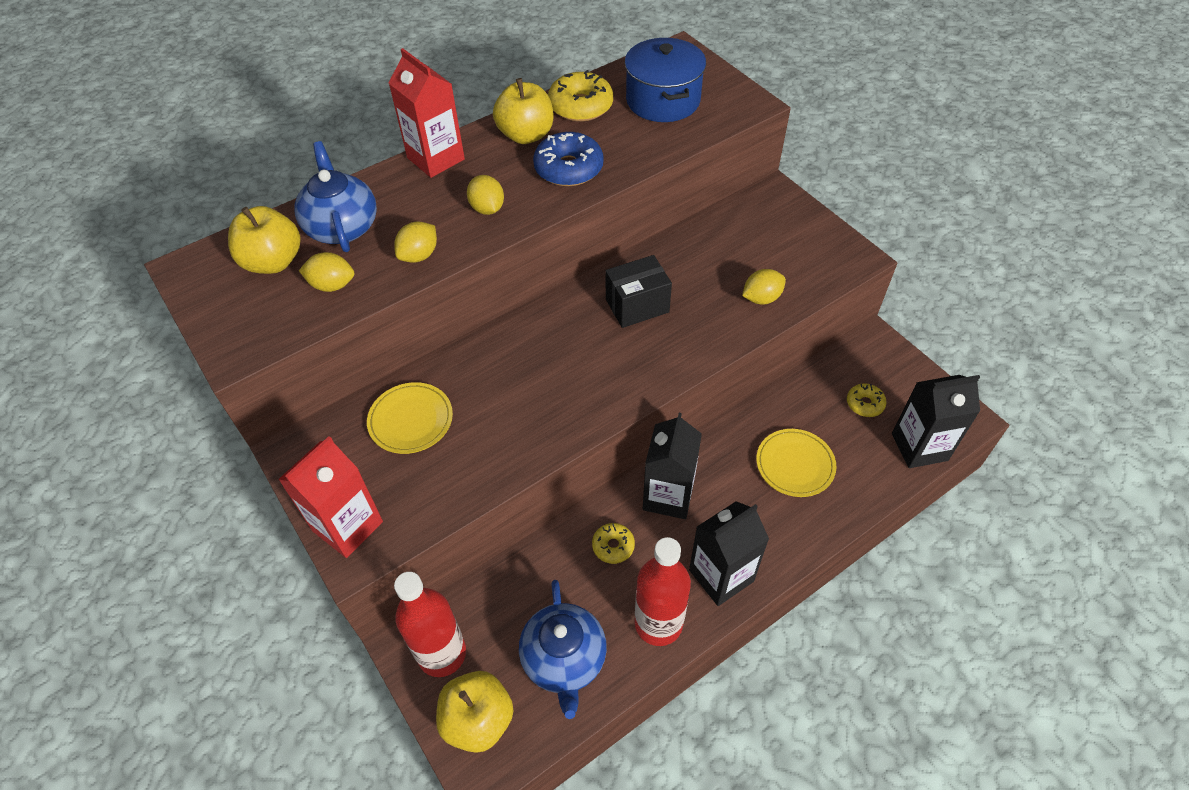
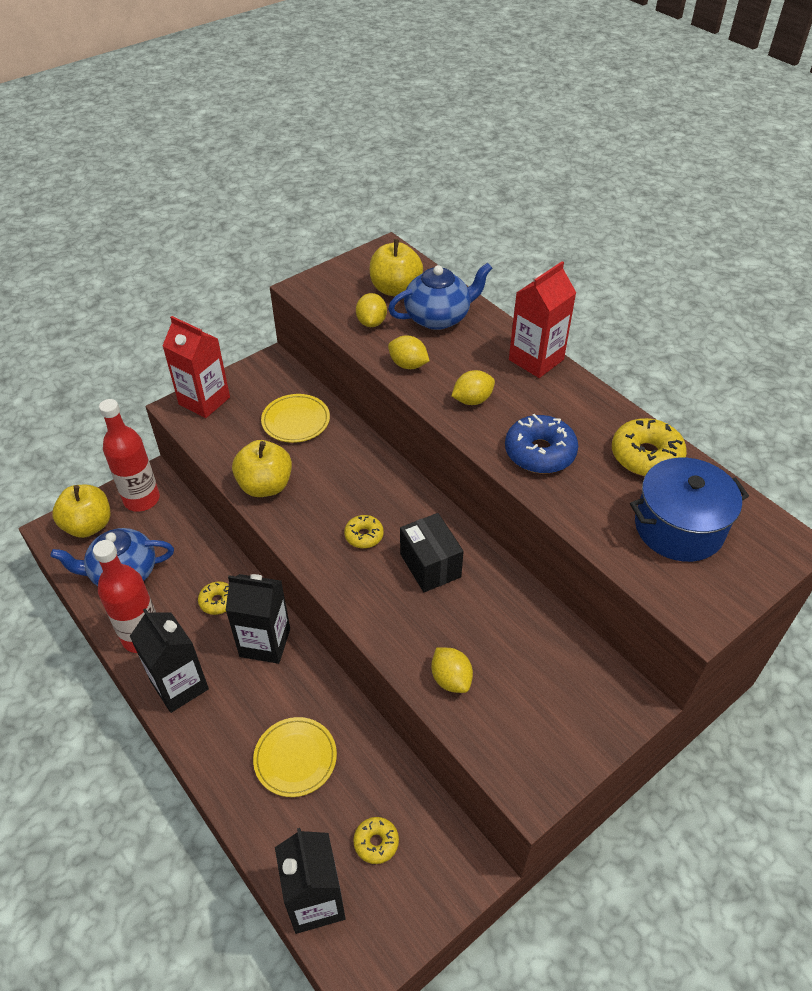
camera: 85 degrees right, 5 degrees down
yellow apple [493,78,553,144] -> yellow apple moved to [232,440,292,497]
none -> yellow donut [344,515,384,548]

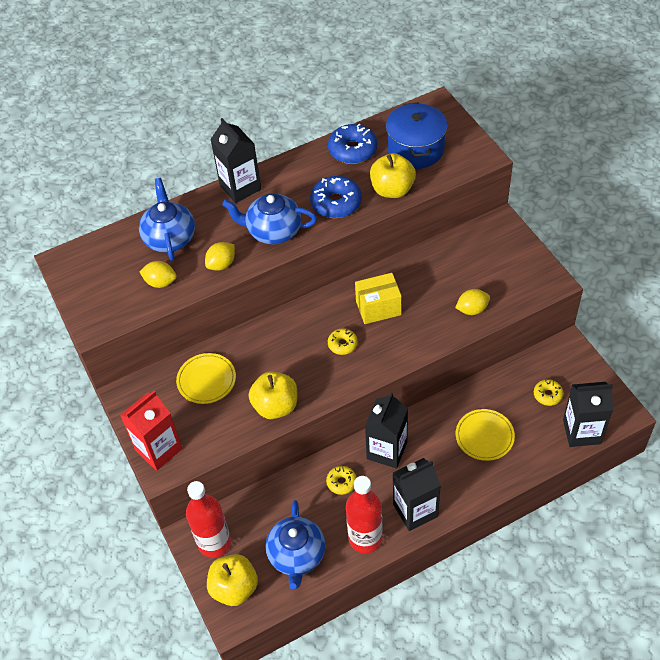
camera: 75 degrees left, 5 degrees up
yellow apple [370,239,423,296] -> yellow apple moved to [370,153,416,198]
black box [400,513,464,592] -> yellow box [355,273,402,324]
yellow lemon [452,370,495,405] -> blue teapot [222,193,317,244]
red carton [509,261,576,378] -> black carton [210,118,261,203]
yellow donut [612,418,687,476] -> blue donut [328,124,377,164]

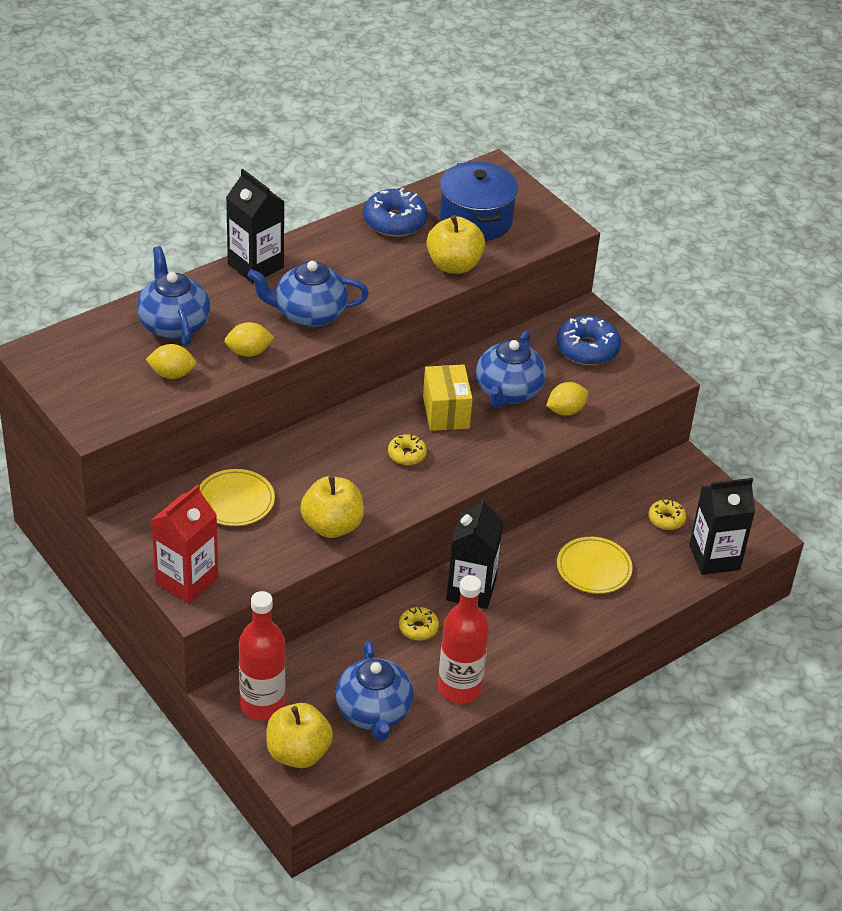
camera: 15 degrees left, 10 degrees down
yellow lemon [205,242,235,271] -> yellow lemon turned 45 degrees clockwise [224,322,275,357]
blue donut [310,176,362,218] -> blue donut moved to [556,316,621,365]
yellow box [355,273,402,324] -> yellow box turned 75 degrees counterclockwise [423,364,473,431]
black carton [393,458,441,531] -> none
none -> blue teapot [476,331,546,408]

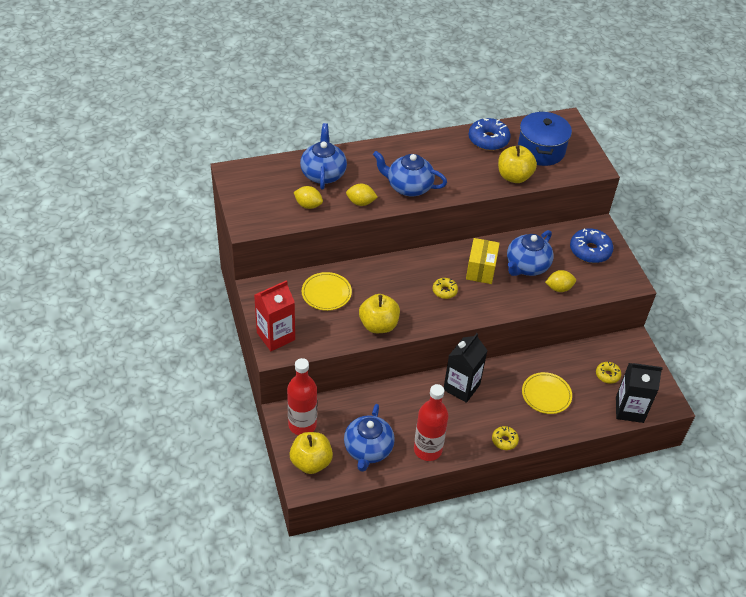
camera: 20 degrees right, 5 degrees up
black carton [226,169,285,283] -> none
yellow donut [399,606,439,641] -> yellow donut moved to [492,426,519,450]

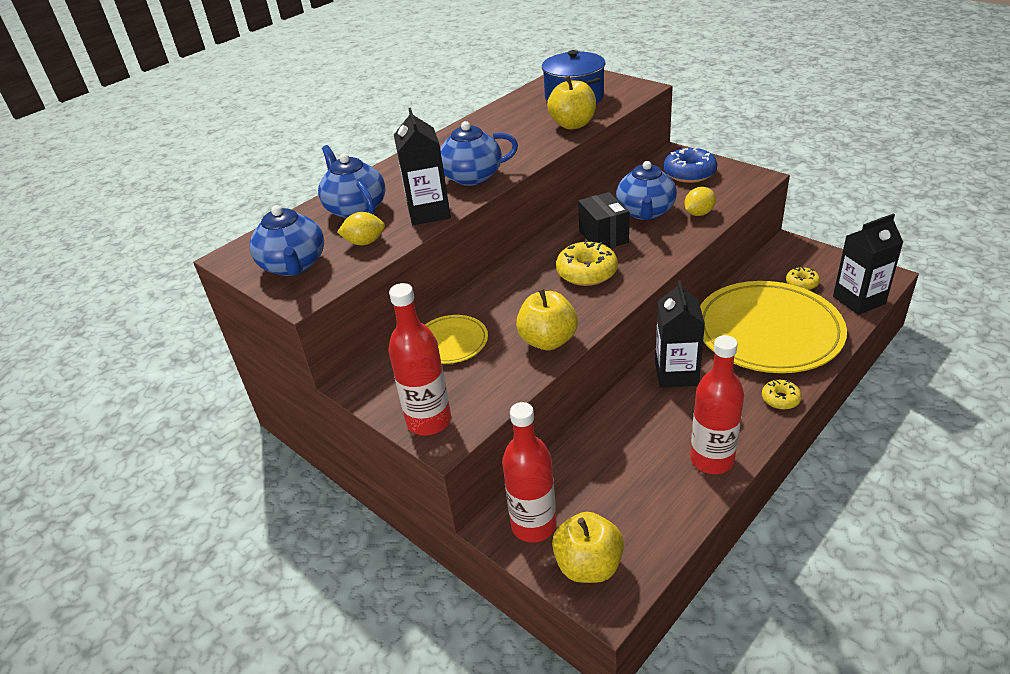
camera: 25 degrees left, 10 degrees down
red carton [254,280,295,351] -> red bottle [388,283,451,435]
blue teapot [344,404,395,472] -> blue teapot moved to [250,205,324,276]
yellow lemon [346,184,378,206] -> black carton [394,107,451,225]
yellow donut [433,278,458,299] -> yellow donut [556,240,618,286], size x1.76
yellow box [466,238,500,284] -> black box [578,192,629,248]
blue donut [469,118,511,151] -> none
yellow plate [522,372,572,414] -> yellow plate [700,281,847,373], size x2.14

